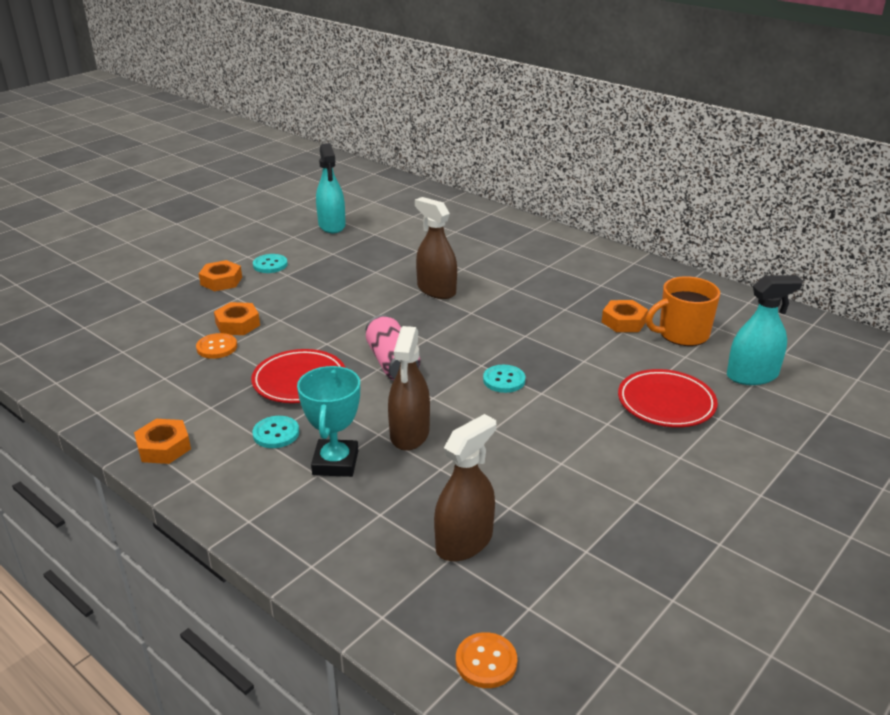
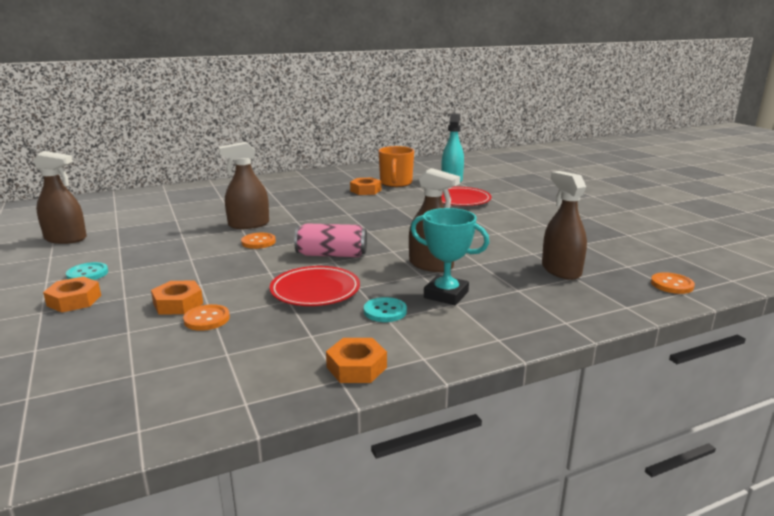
camera: 65 degrees left, 10 degrees down
turquoise spray bottle [316,143,346,233] -> brown spray bottle [33,151,87,244]
turquoise button [483,365,525,393] -> none
none -> orange button [241,233,276,249]

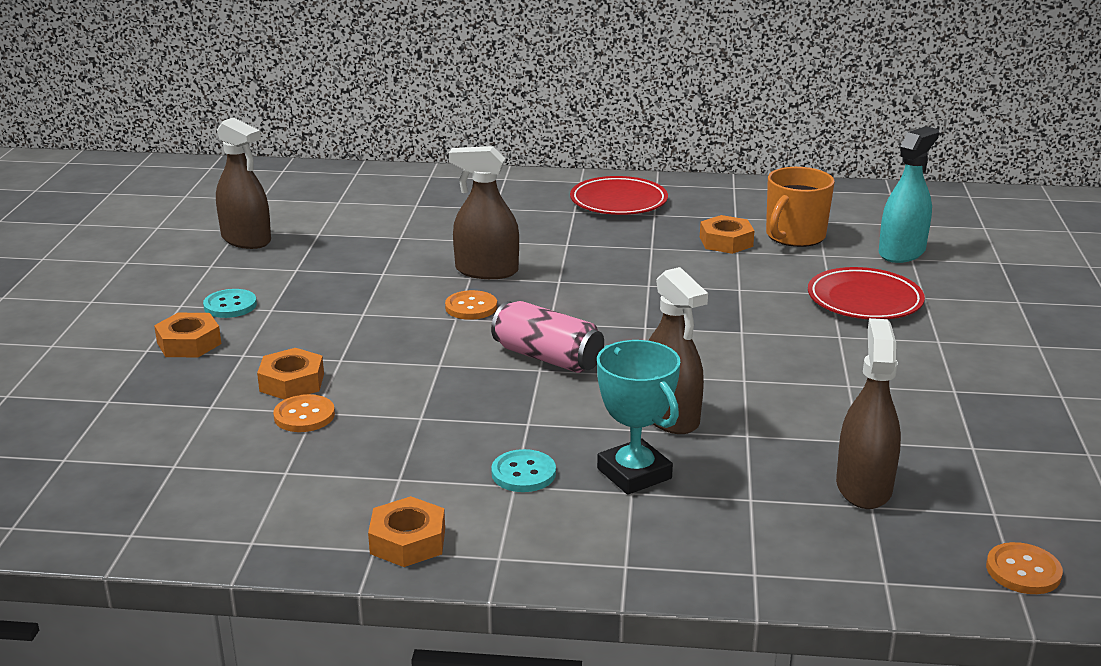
camera: 30 degrees right, 5 degrees up
red plate [270,266,360,306] -> red plate moved to [570,176,668,215]

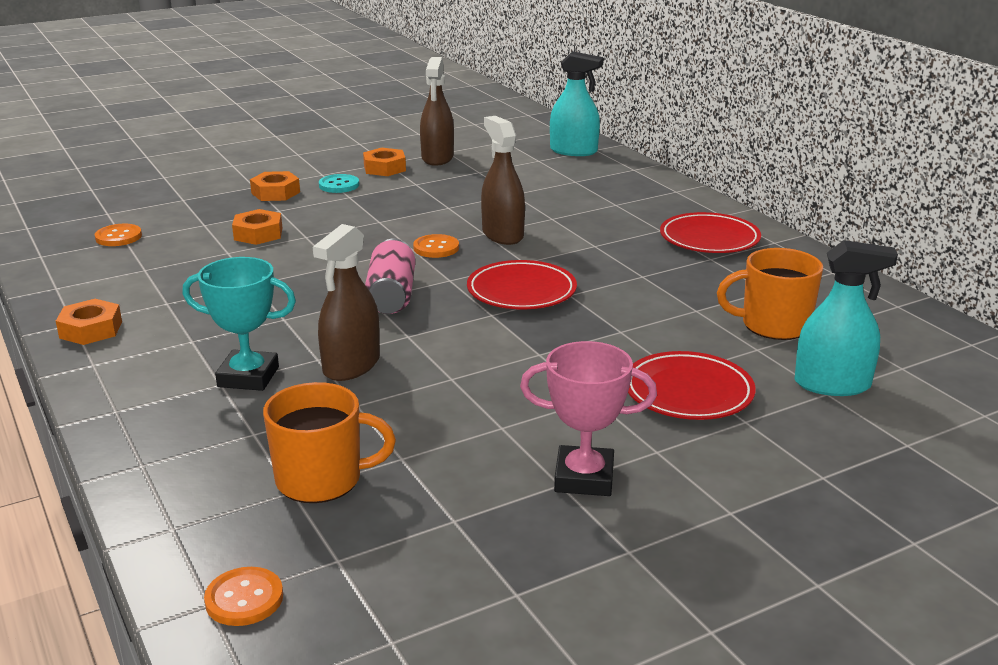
camera: 55 degrees right, 0 degrees up
orange button [273,394,335,432] -> orange button moved to [95,224,142,246]
turquoise button [491,449,556,492] -> none
turquoise trophy [597,340,681,495] -> turquoise trophy turned 75 degrees clockwise [182,257,296,391]
orange nut [700,215,754,254] -> orange nut moved to [363,148,406,176]
brown spray bottle [836,318,901,509] -> orange mug [263,382,396,503]
none -> red plate [467,260,577,309]
none -> pink trophy [520,341,657,496]
none -> turquoise spray bottle [550,51,604,156]

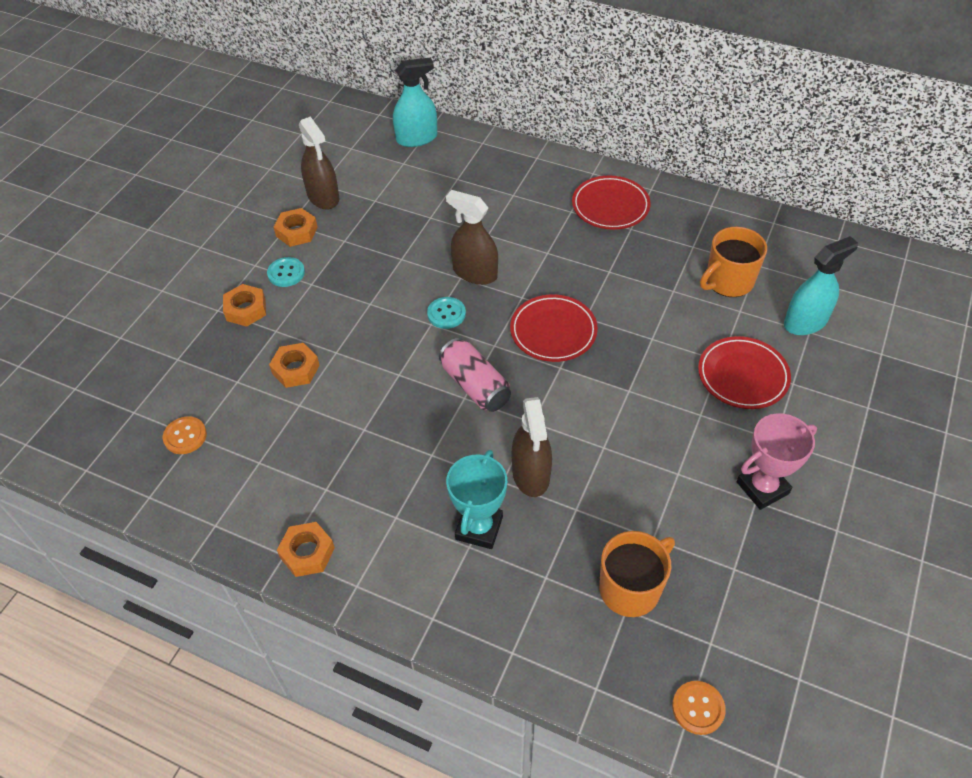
camera: 35 degrees left, 25 degrees up
turquoise trophy [182,257,296,391] -> turquoise trophy turned 45 degrees counterclockwise [446,450,507,549]
orange button [413,234,459,258] -> turquoise button [427,297,466,329]

